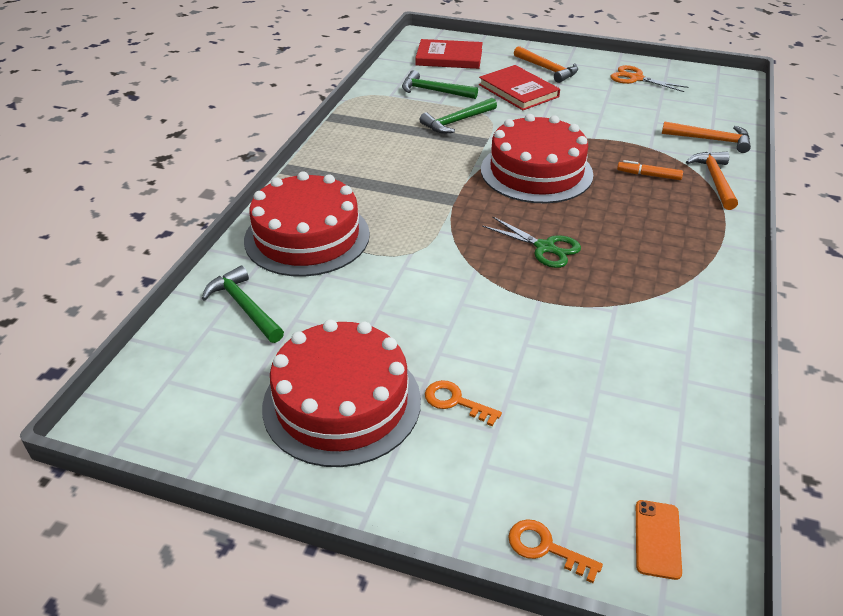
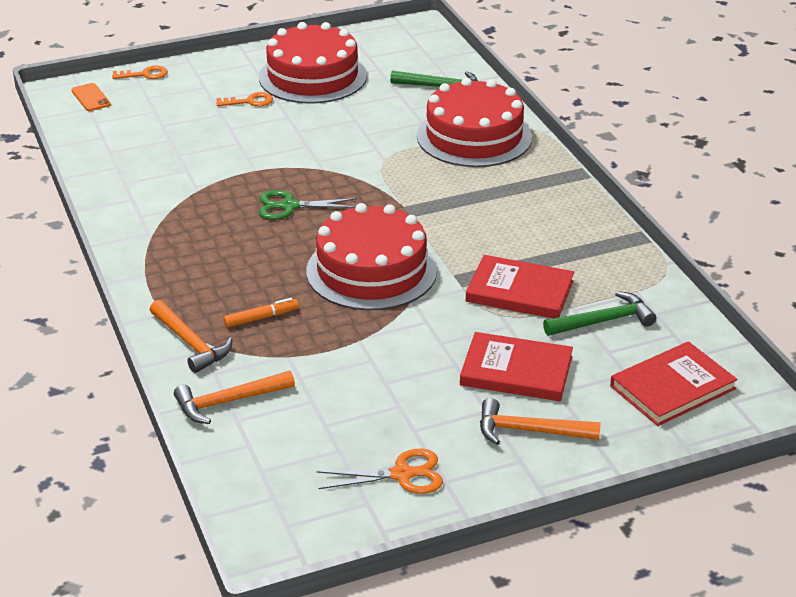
camera: 140 degrees right, 5 degrees down
green hammer [420,98,497,134] -> red book [466,255,574,318]

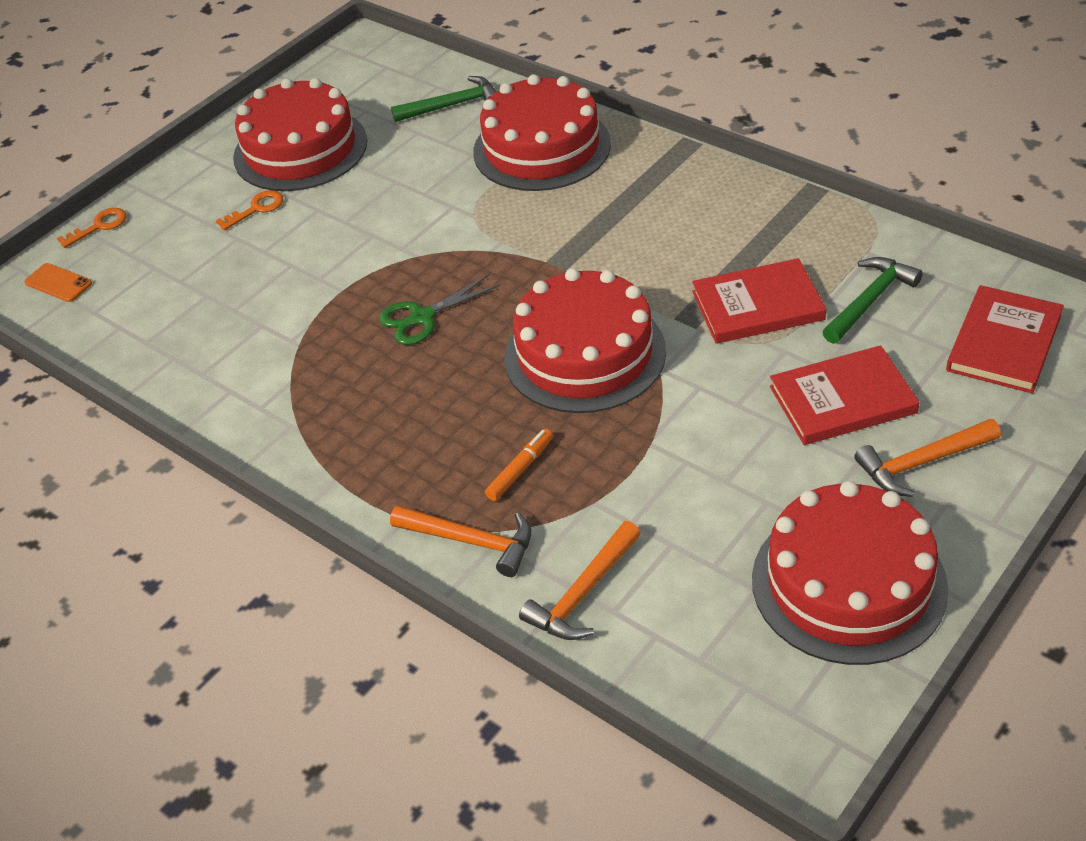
camera: 25 degrees left, 10 degrees up
orange scissors [316,448,443,494] -> red cake [752,481,948,665]

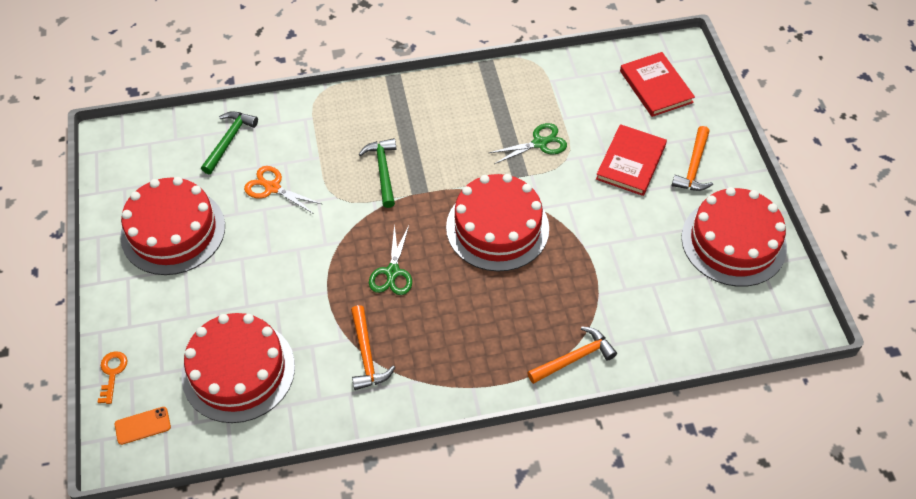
camera: 55 degrees left, 10 degrees up
orange key [216,190,284,230] -> none
red cake [473,74,611,191] -> red cake moved to [181,313,295,423]
orange marker [485,429,553,501] -> none
orange hammer [519,521,641,640] -> orange hammer moved to [351,305,395,390]
red book [692,258,826,344] -> green scissors [489,123,567,164]
green hammer [823,257,923,344] -> green hammer moved to [359,138,396,208]
none -> orange scissors [244,166,321,214]

